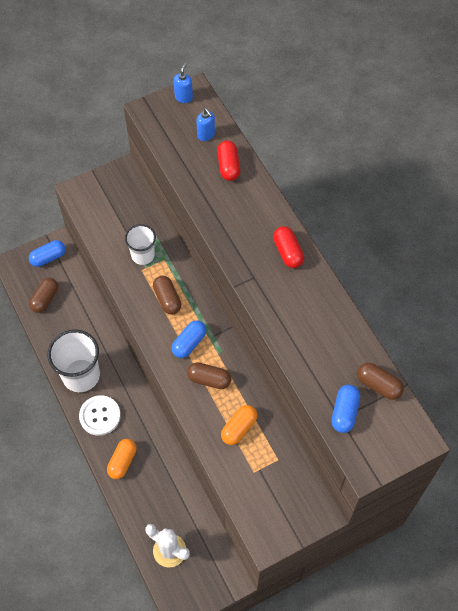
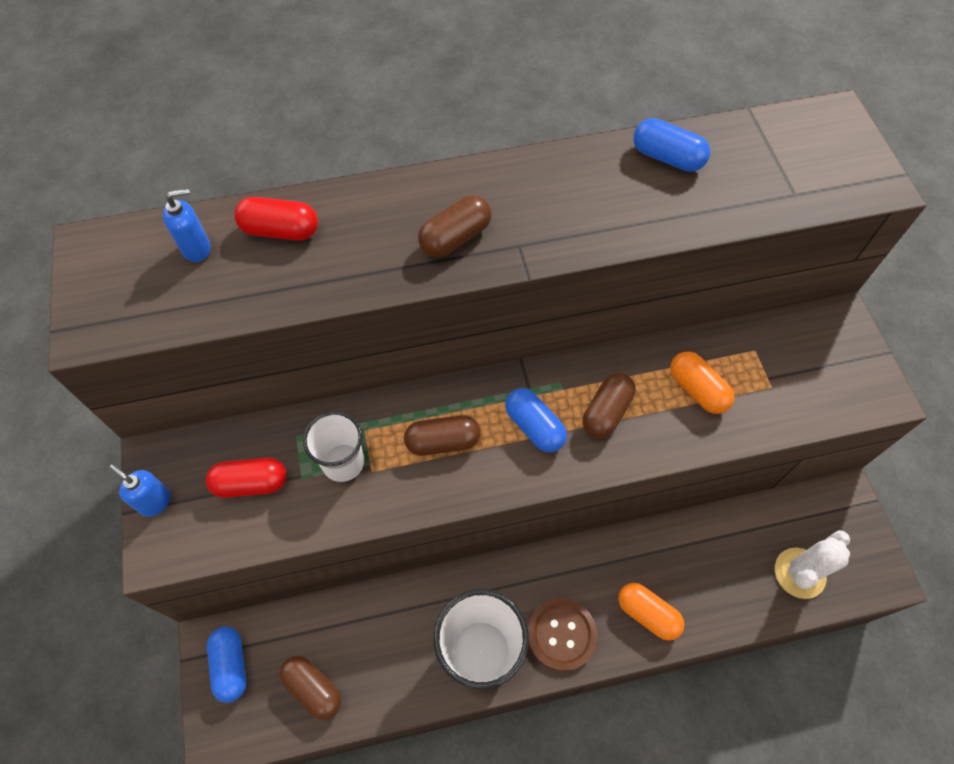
camera: 75 degrees left, 0 degrees up
white button [79,395,121,436] -> brown button [528,598,597,671]
blue soap dispenser [174,63,193,103] -> blue soap dispenser moved to [109,464,170,517]
red capsule [273,226,304,268] -> red capsule moved to [205,457,287,498]
blue capsule [331,385,360,433] -> blue capsule moved to [634,118,710,172]
brown capsule [357,362,404,400] -> brown capsule moved to [418,195,492,257]

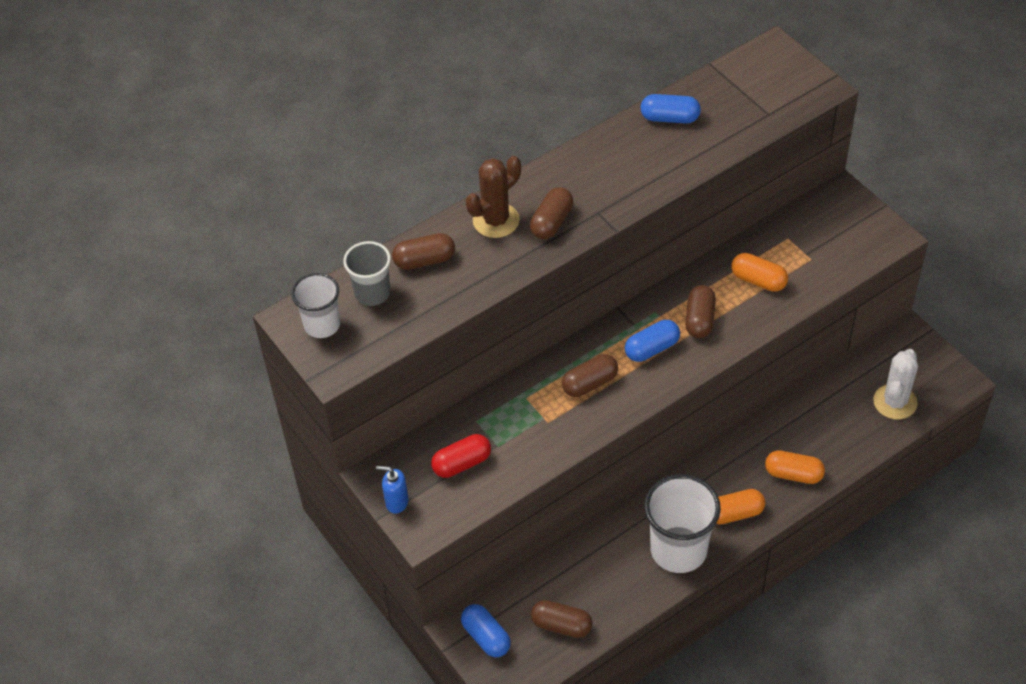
camera: 20 degrees left, 10 degrees down
blue soap dispenser [163,188,210,262] -> grey cup [343,241,391,306]
red capsule [234,197,318,241] -> brown capsule [392,233,455,270]
white cup [303,411,364,482] -> white cup moved to [291,273,340,338]
blue capsule [505,388,567,452] -> blue capsule turned 60 degrees counterclockwise [625,320,680,362]
brown button [528,598,597,671] -> orange capsule [716,489,765,524]
none -> brown cactus [466,156,521,238]

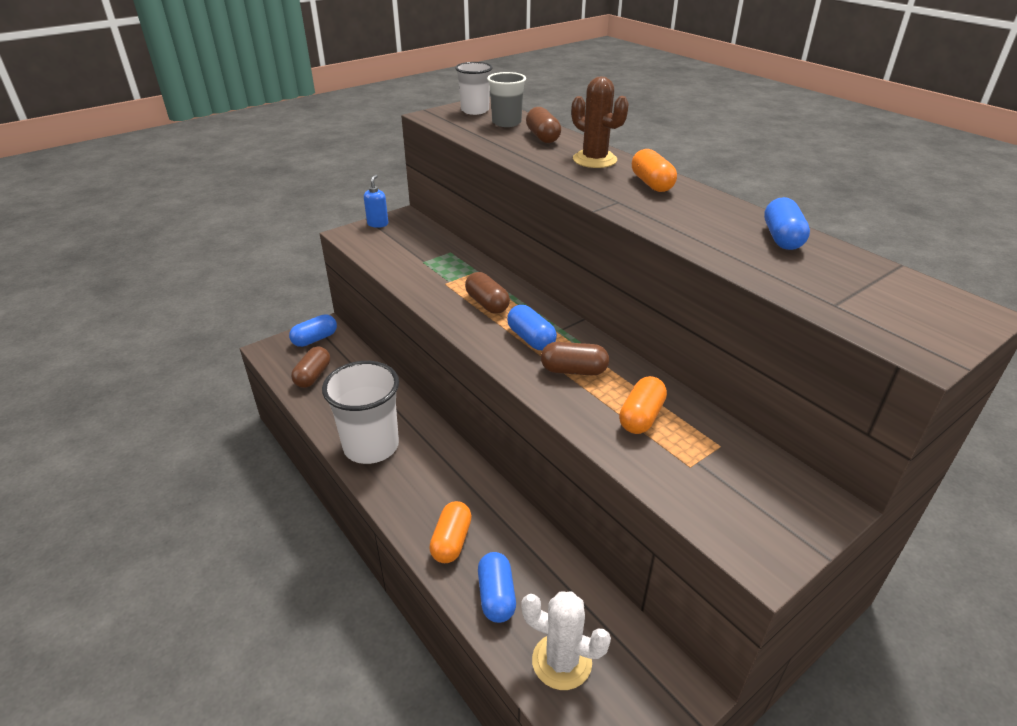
camera: 85 degrees right, 15 degrees down
red capsule [431,434,491,478] -> none
brown capsule [530,187,573,239] -> none
orange capsule [716,489,765,524] -> orange capsule moved to [632,149,677,192]
none -> blue capsule [478,552,516,623]

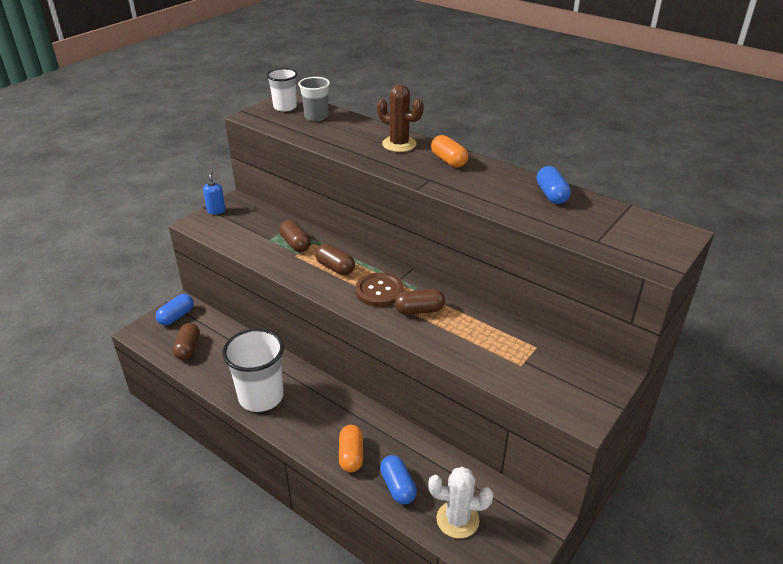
camera: 15 degrees left, 0 degrees up
blue capsule [507,305,557,350] -> brown button [355,272,404,307]
brown capsule [526,107,561,143] -> brown capsule moved to [279,220,311,252]
orange capsule [619,376,667,434] -> none

